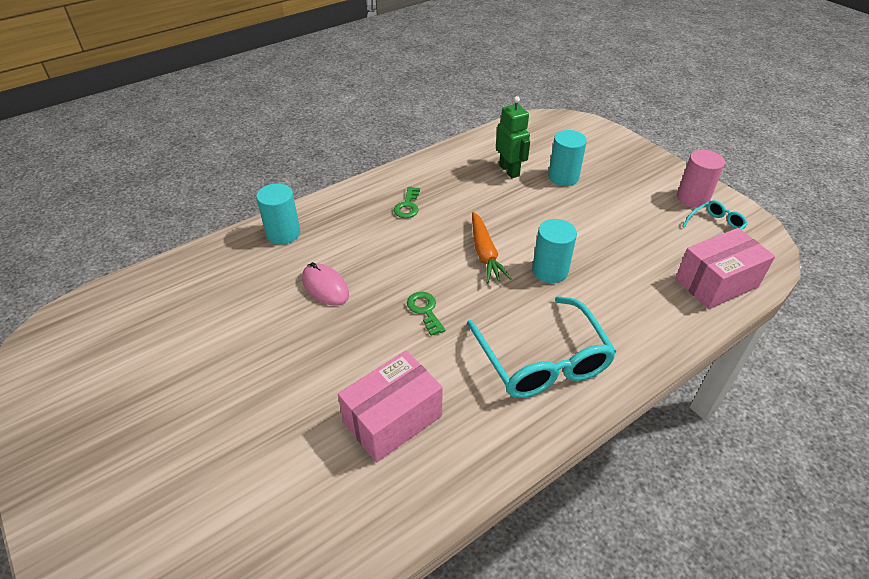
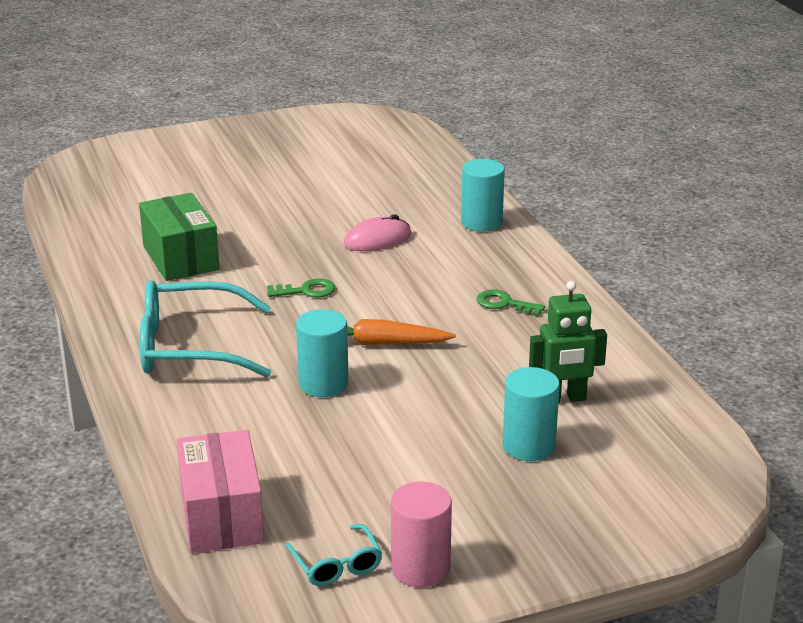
camera: 105 degrees right, 15 degrees down
pink box [338,351,443,463] -> green box [139,193,220,281]

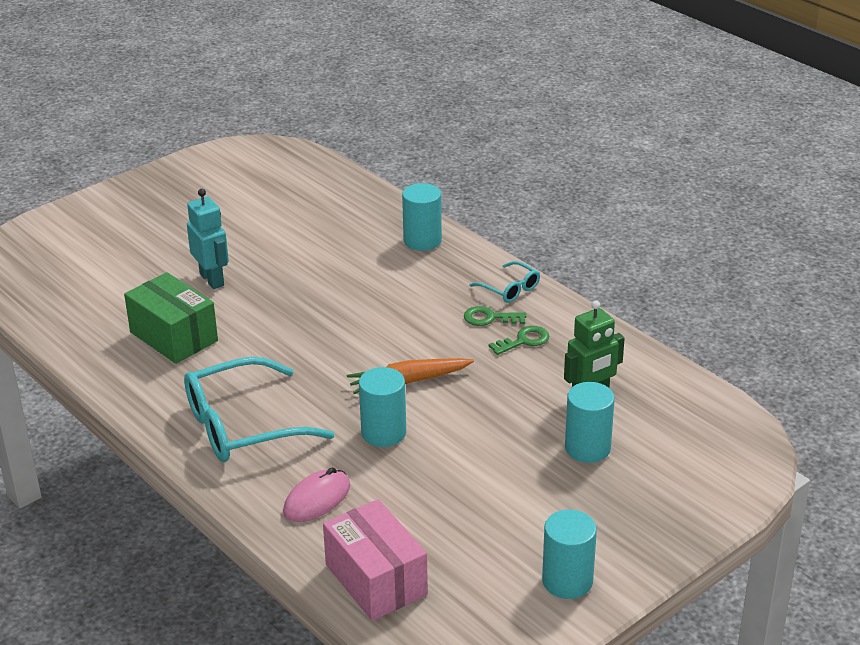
camera: 20 degrees left, 5 degrees up
green key [267,278,335,298] -> green key moved to [489,326,549,355]
turquoise glasses [285,524,382,586] -> turquoise glasses moved to [469,261,540,303]
pink mouse [343,214,411,251] -> pink mouse moved to [283,467,350,522]
pink cylinder [391,481,452,587] -> turquoise cylinder [542,510,597,599]
none -> turquoise robot [187,189,229,289]

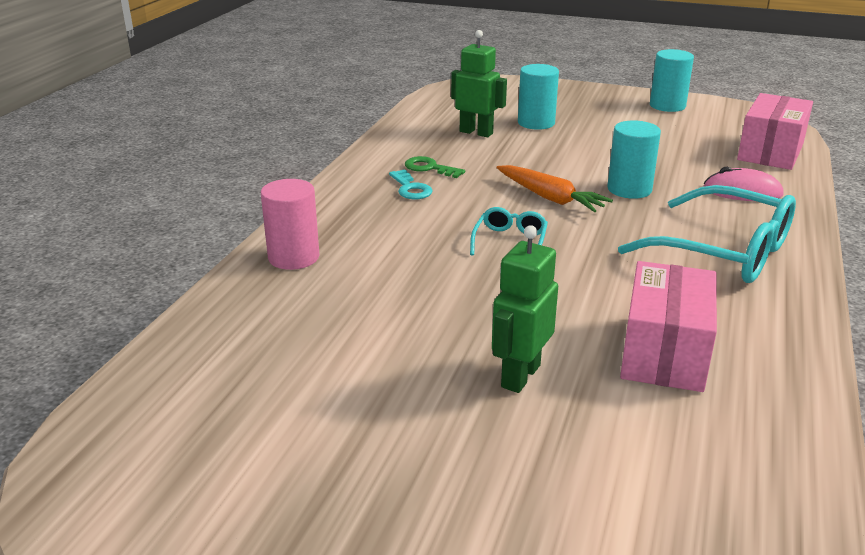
camera: 120 degrees left, 5 degrees down
green box [124,272,218,364] -> pink box [620,261,717,392]
turquoise robot [187,189,229,289] -> green robot [492,225,558,393]
turquoise cylinder [402,183,442,251] -> pink cylinder [261,179,320,270]
green key [464,306,526,326] -> turquoise key [389,169,433,199]
turquoise glasses [469,261,540,303] -> turquoise glasses moved to [470,207,548,255]

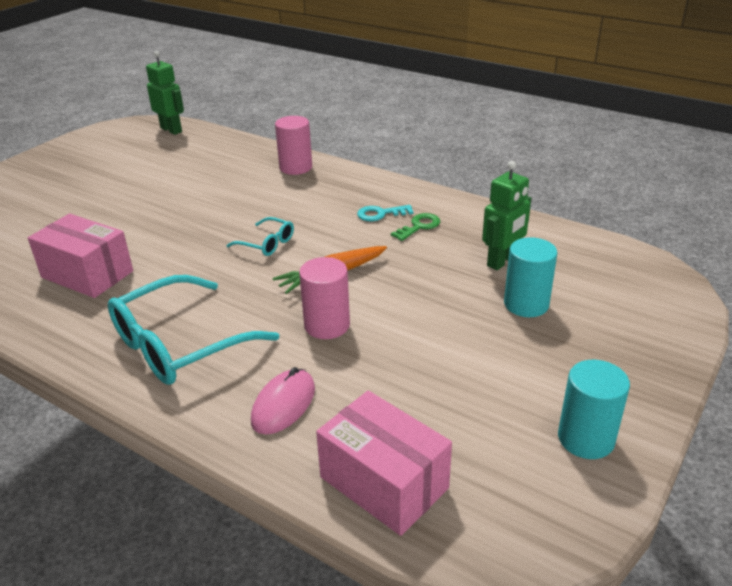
camera: 105 degrees right, 5 degrees up
green robot [492,225,558,393] -> green robot moved to [146,51,184,135]
turquoise cylinder [607,120,661,199] -> pink cylinder [299,257,350,339]

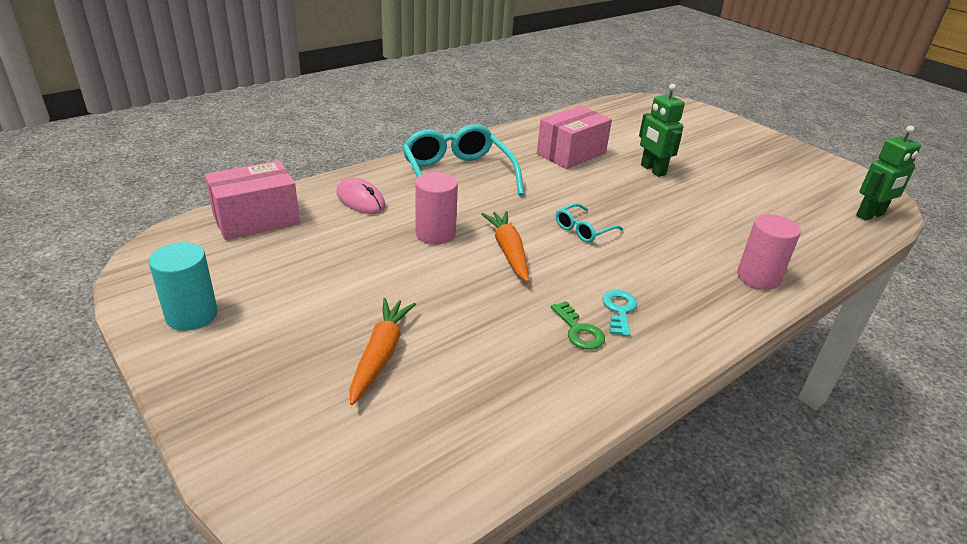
camera: 105 degrees right, 0 degrees up
green robot [482,161,531,270] -> green robot moved to [639,84,685,177]
turquoise cylinder [504,237,557,317] -> orange carrot [349,298,416,405]

